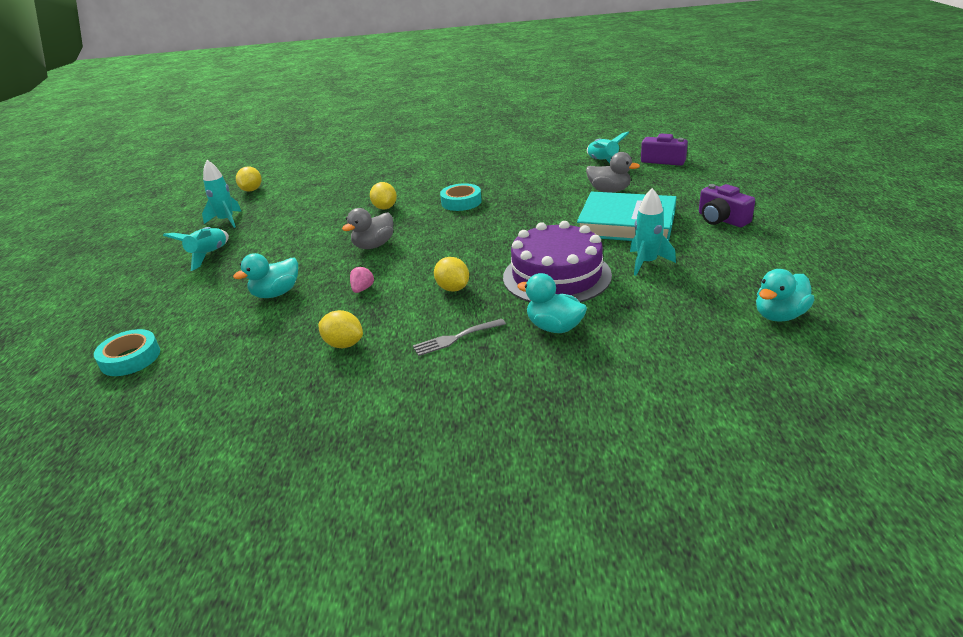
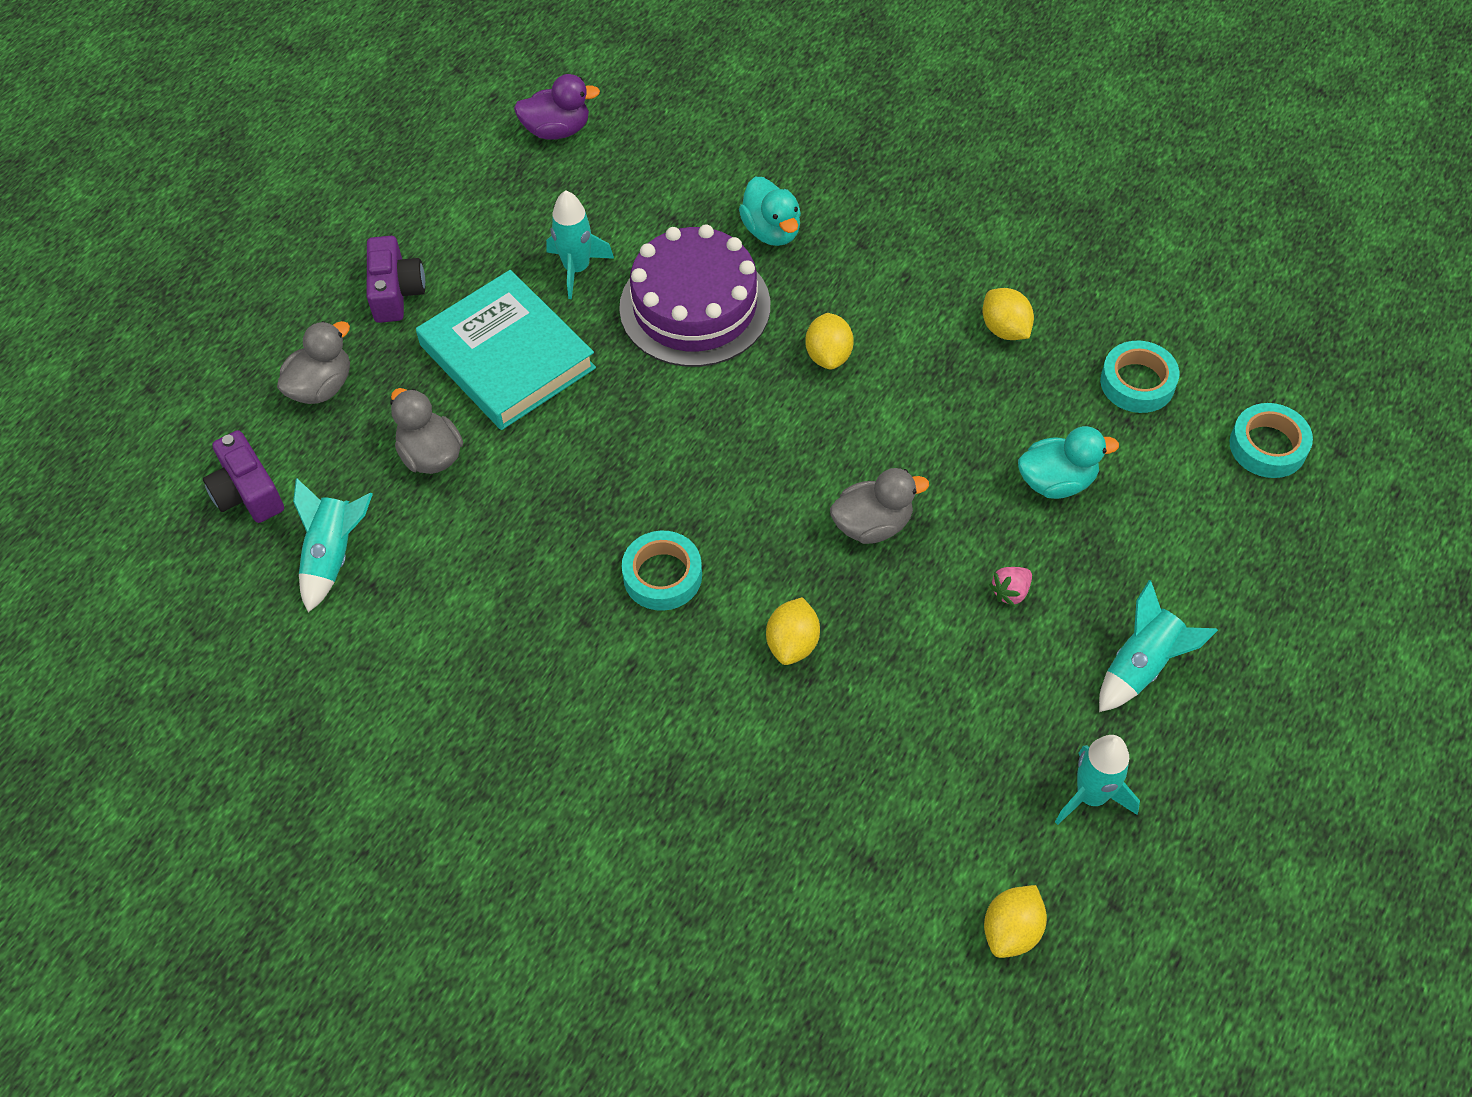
camera: 150 degrees left, 25 degrees up
pink strawberry [350,265,375,293] -> pink strawberry moved to [989,567,1032,607]
grey fork [413,319,506,356] -> none
turquoise duck [756,269,814,322] -> purple duck [514,74,600,140]
none -> grey duck [277,321,350,404]
none -> turquoise tape [1100,341,1179,413]

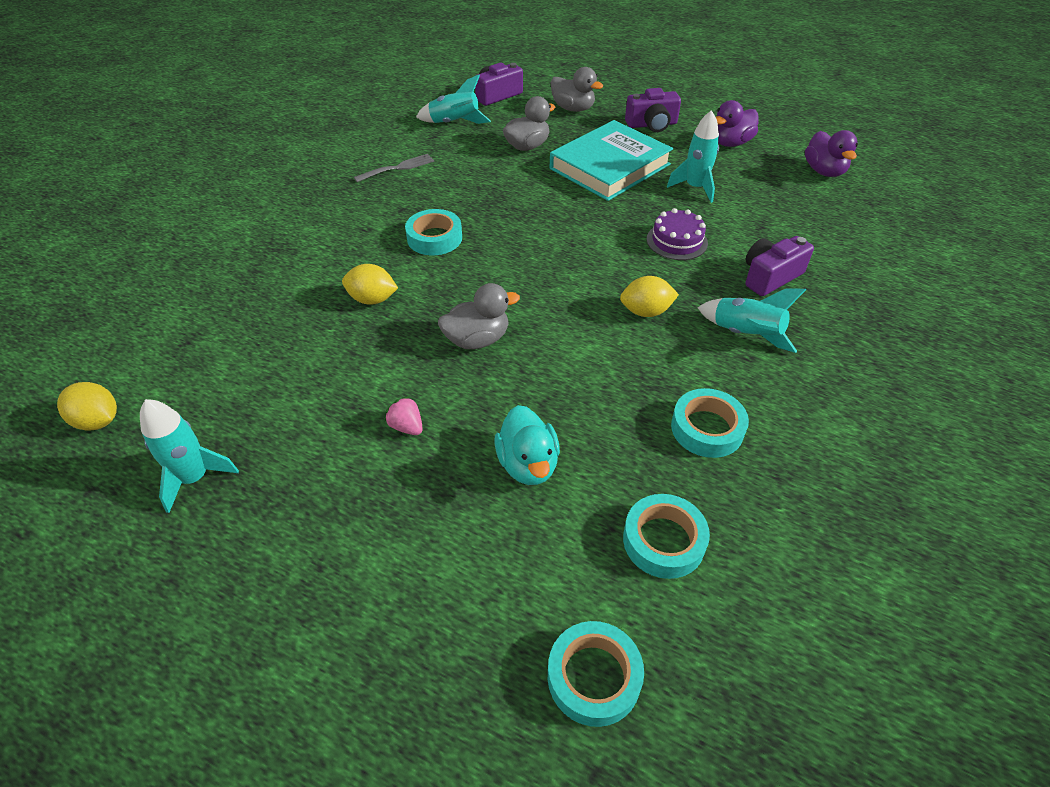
camera: 85 degrees right, 10 degrees down
purple cake [619,225,770,367] -> purple cake [647,208,708,260], size x0.52
turquoise duck [739,177,801,246] -> purple camera [745,236,814,296]
grey duck [830,468,929,544] -> grey duck turned 90 degrees counterclockwise [438,283,520,349]
yellow lemon [982,288,1034,340] -> turquoise tape [671,388,749,458]
turquoise rocket [1099,580,1218,712] -> turquoise rocket moved to [698,288,806,353]
none -> grey fork [354,154,434,182]
none -> purple duck [716,100,758,147]

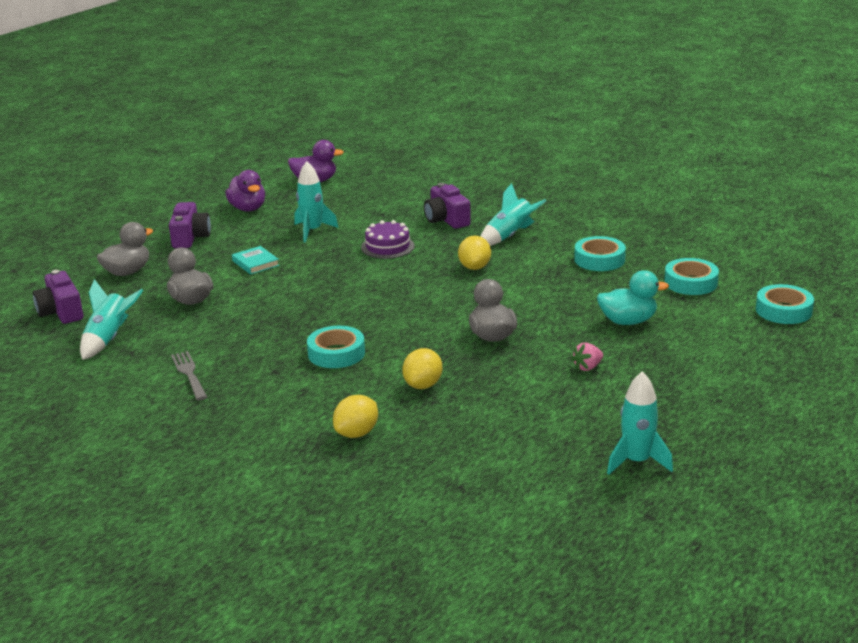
camera: 80 degrees left, 20 degrees down
yellow lemon [57,382,117,431] -> yellow lemon moved to [333,395,378,438]
turquoise book [550,120,673,201] -> turquoise book [232,246,279,275], size x0.41

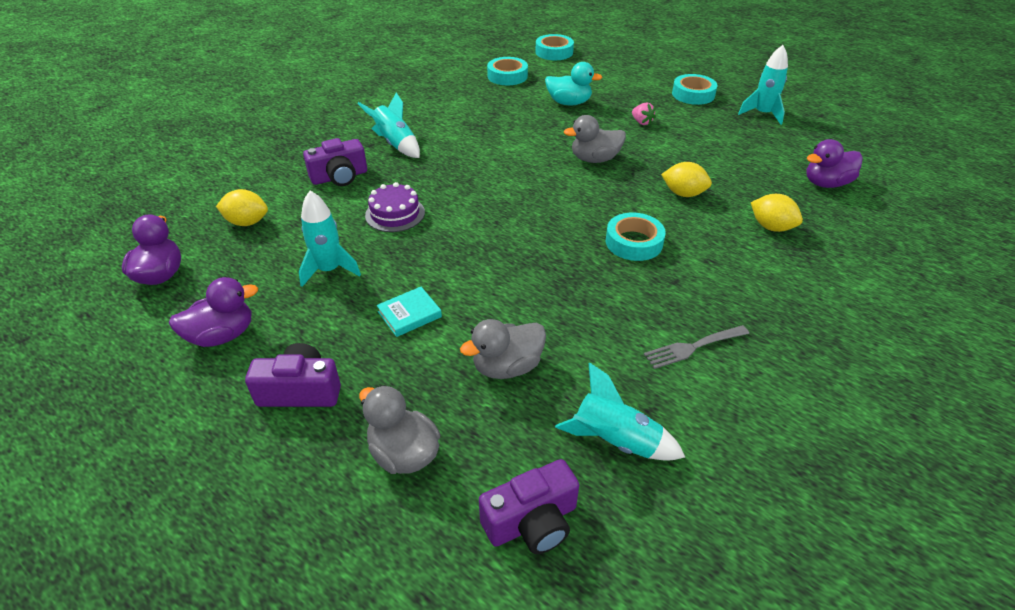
camera: 90 degrees left, 15 degrees up
yellow lemon [458,236,491,270] -> yellow lemon moved to [216,189,268,226]
turquoise tape [574,236,626,271] -> turquoise tape moved to [672,74,717,105]
turquoise duck [597,270,669,325] -> turquoise duck turned 105 degrees clockwise [545,62,603,105]
none -> purple duck [806,139,863,188]

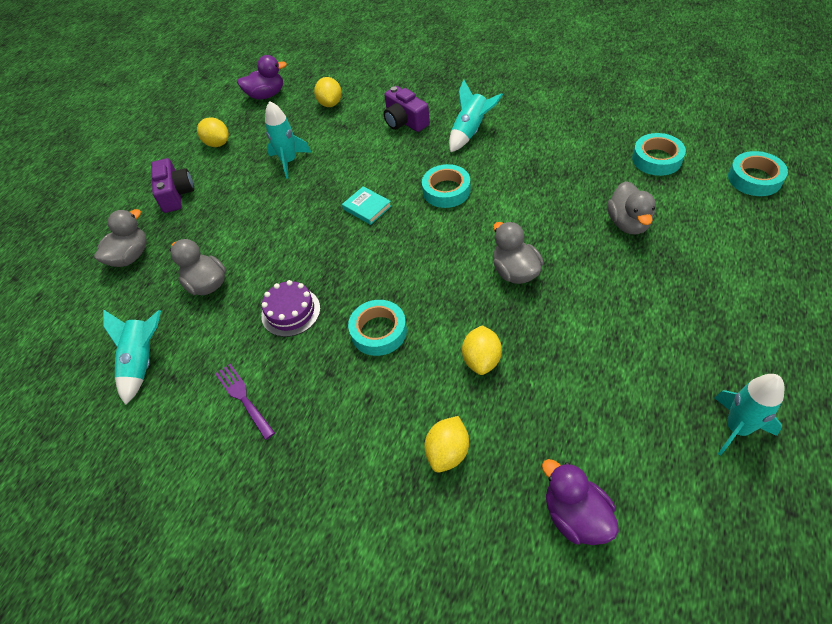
camera: 80 degrees right, 10 degrees up
purple duck [169,277,258,347] -> yellow lemon [197,117,229,147]
purple cake [365,182,425,232] -> purple cake moved to [261,280,320,337]
turquoise book [377,287,442,337] -> turquoise book moved to [342,186,391,225]
purple camera [479,459,579,554] -> none
turquoise duck [545,62,603,105] -> grey duck [607,181,656,234]
pink strawberry [632,103,656,125] -> none
grey fork [644,325,749,369] -> purple fork [215,364,275,440]
turquoise tape [672,74,717,105] -> turquoise tape moved to [422,164,470,208]

